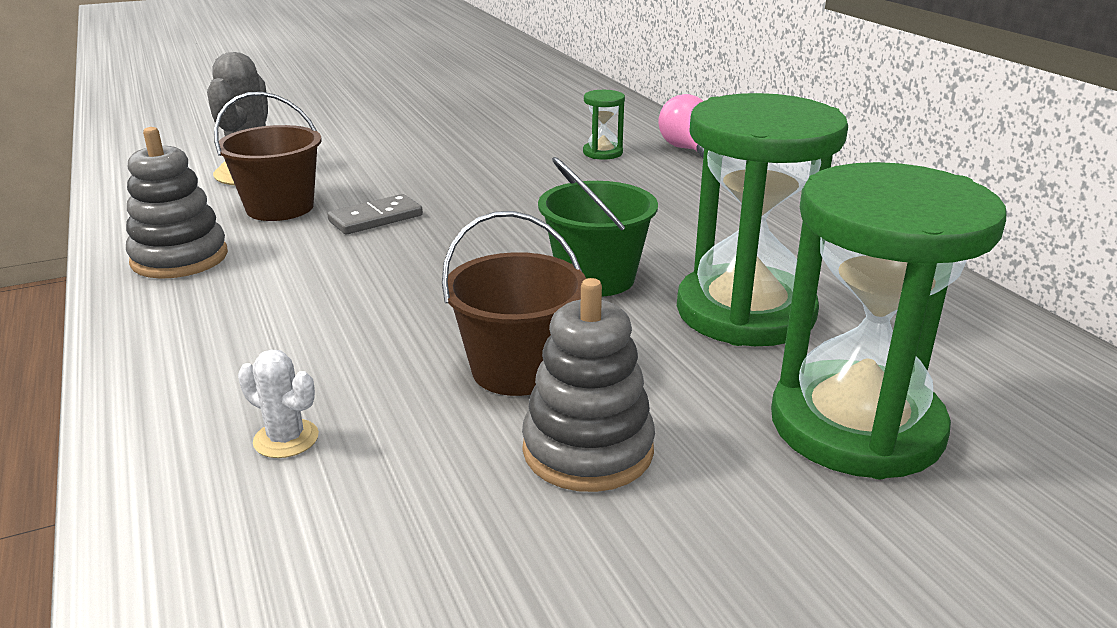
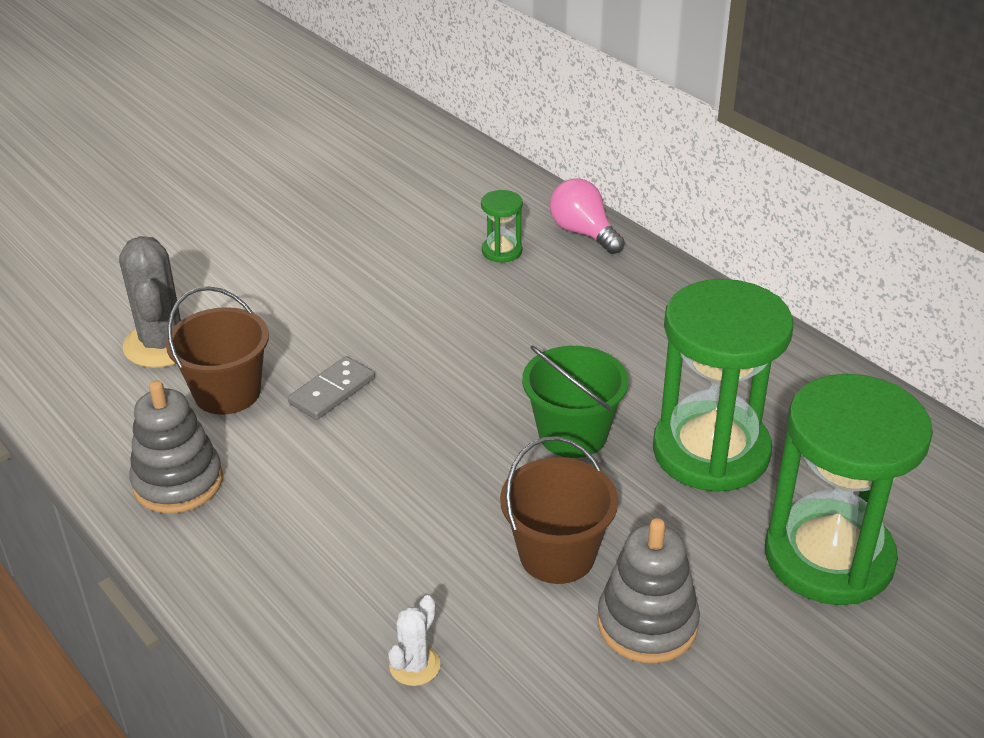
camera: 15 degrees left, 10 degrees up
white cactus [238,349,319,458] -> white cactus turned 75 degrees counterclockwise [388,595,440,686]

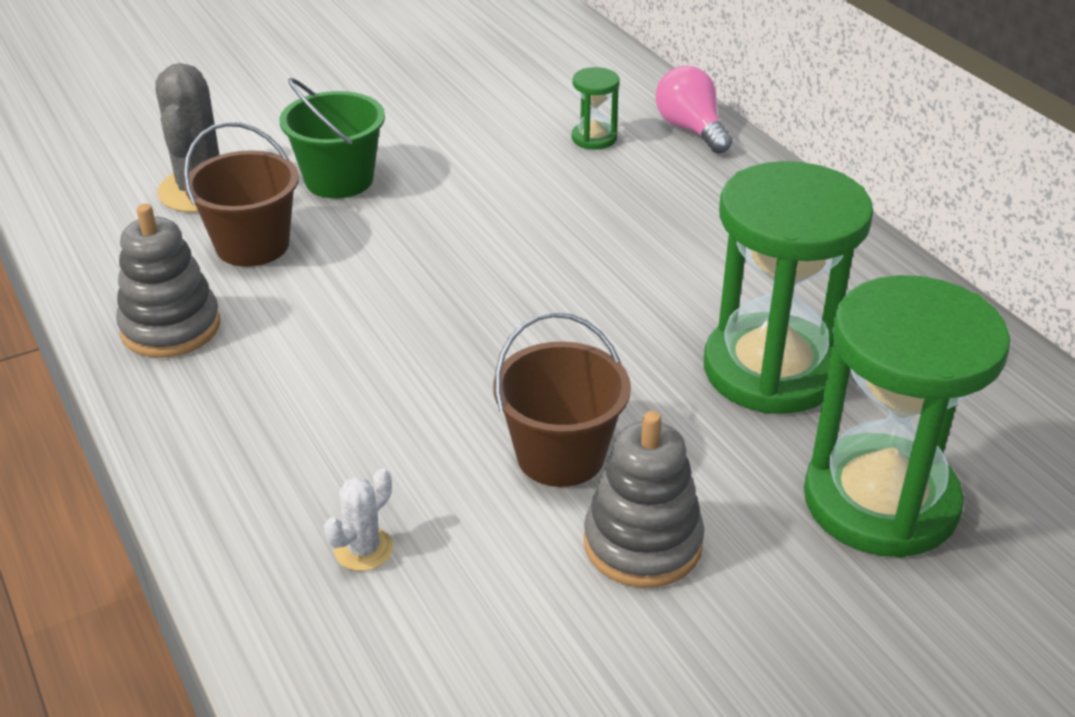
camera: 10 degrees right, 0 degrees up
grey domino [288,356,375,420] -> none
green bucket [522,346,629,458] -> green bucket moved to [280,78,385,198]

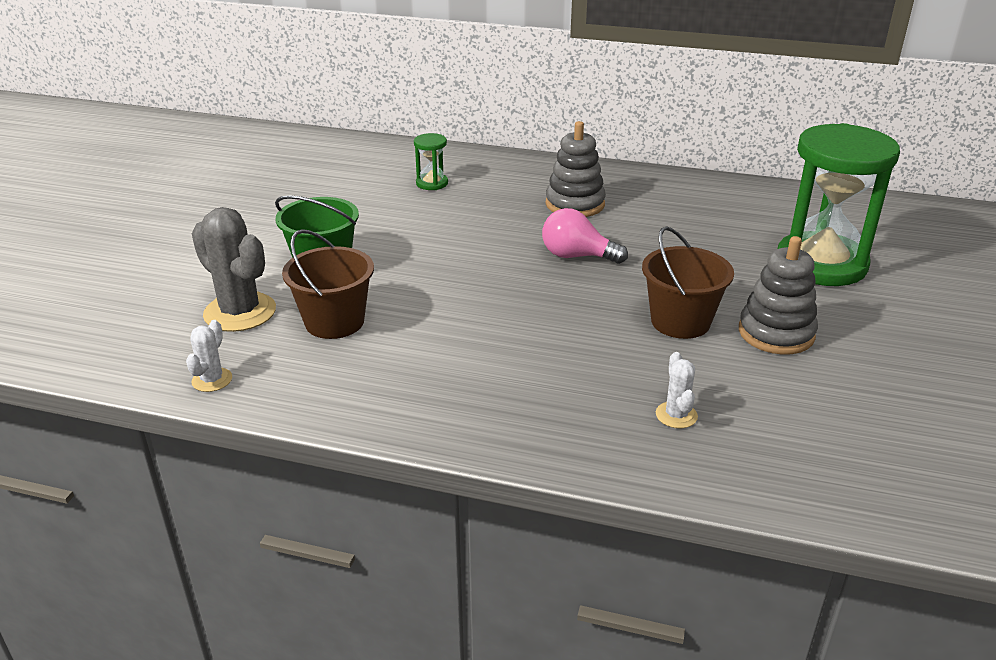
camera: 45 degrees left, 5 degrees down
grey stacking toy [116,204,220,358] -> grey stacking toy moved to [546,121,606,217]
pink light bulb [655,66,733,154] -> pink light bulb moved to [542,208,628,264]
green hourglass [704,161,873,414] -> none
none -> white cactus [186,320,232,392]

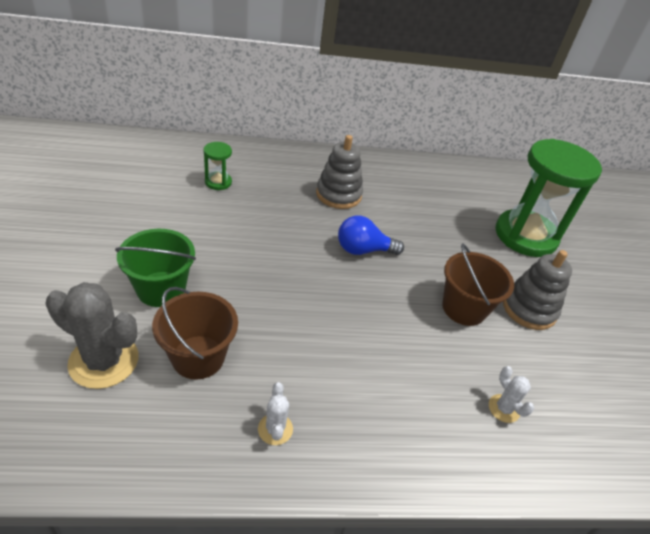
camera: 25 degrees left, 10 degrees up
white cactus [186,320,232,392] -> white cactus moved to [258,382,293,445]
pink light bulb [542,208,628,264] -> blue light bulb [338,215,404,255]

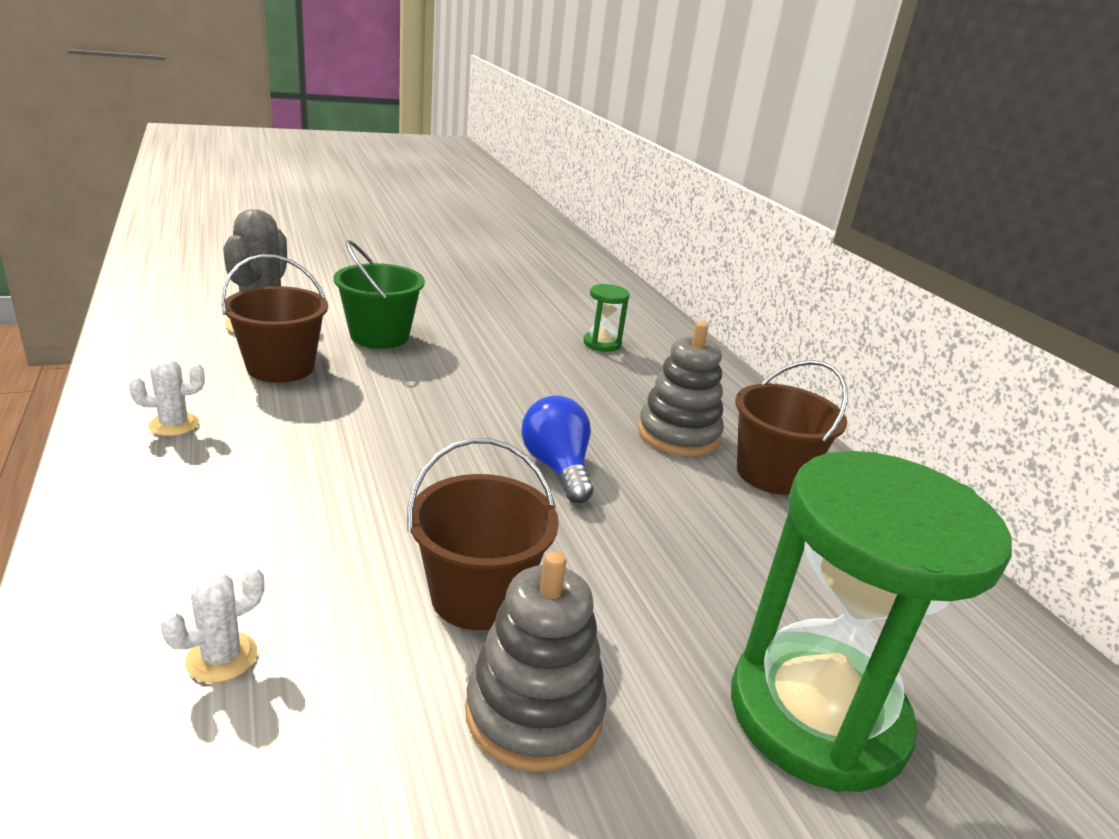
camera: 75 degrees right, 15 degrees down
none -> brown bucket [735,360,848,495]

